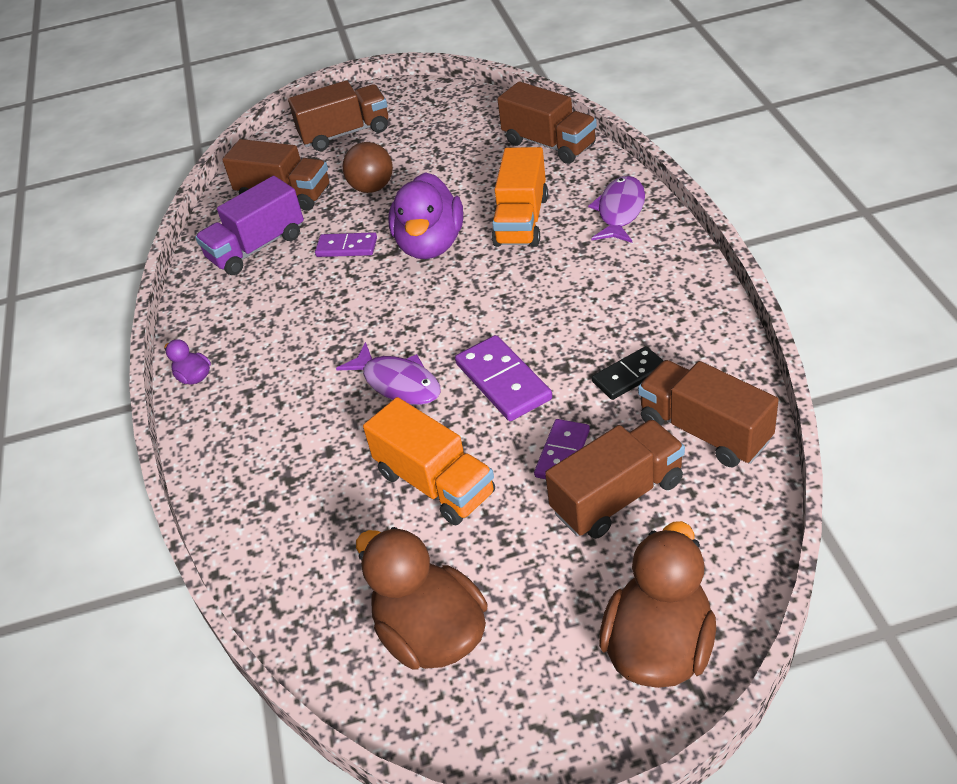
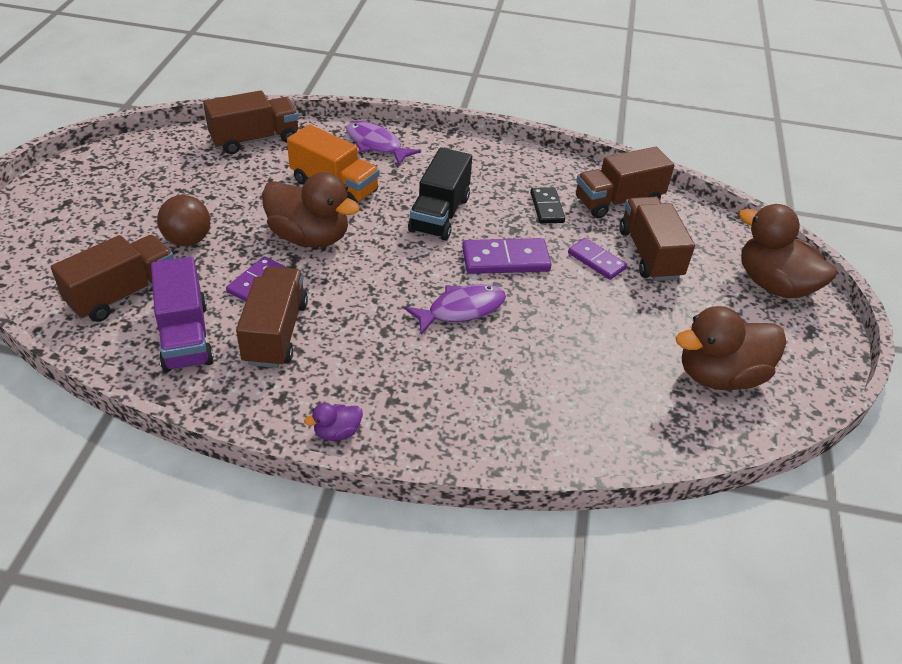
camera: 75 degrees left, 0 degrees up
brown truck [288,80,388,151] -> brown truck moved to [236,266,308,368]
orange truck [363,397,495,525] -> none
purple duck [388,172,463,259] -> brown duck [262,172,360,248]
none -> black truck [408,147,472,240]

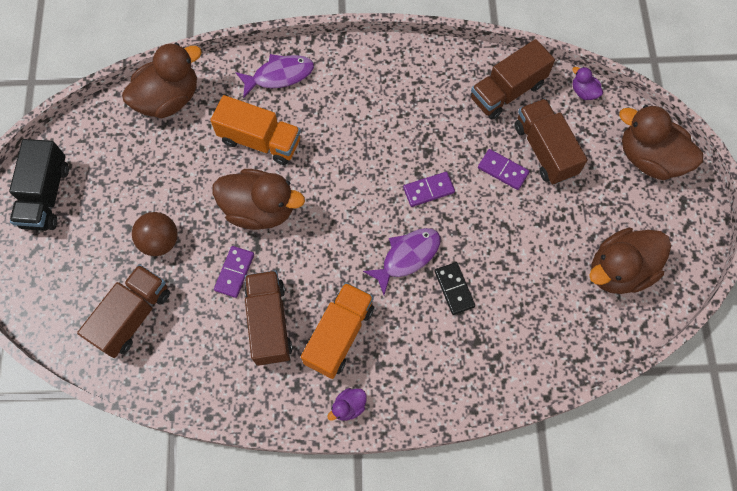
camera: 10 degrees left, 25 degrees up
purple truck [151,257,214,372] -> none
brown truck [203,90,299,154] -> brown duck [122,43,202,118]
purple fish [346,121,421,165] -> purple fish turned 135 degrees clockwise [235,54,314,98]
black truck [408,147,472,240] -> black truck moved to [9,139,69,231]
purple domino [462,238,552,274] -> purple domino [403,172,455,207], size x0.66
black domino [530,187,565,224] -> black domino moved to [435,262,475,315]
none -> orange truck [301,282,374,379]
none -> purple duck [572,67,603,100]

